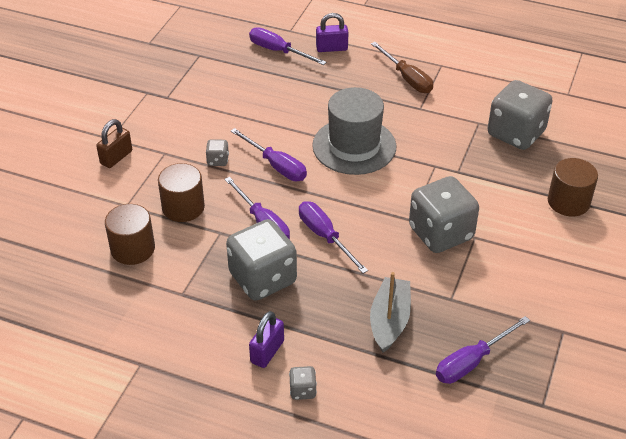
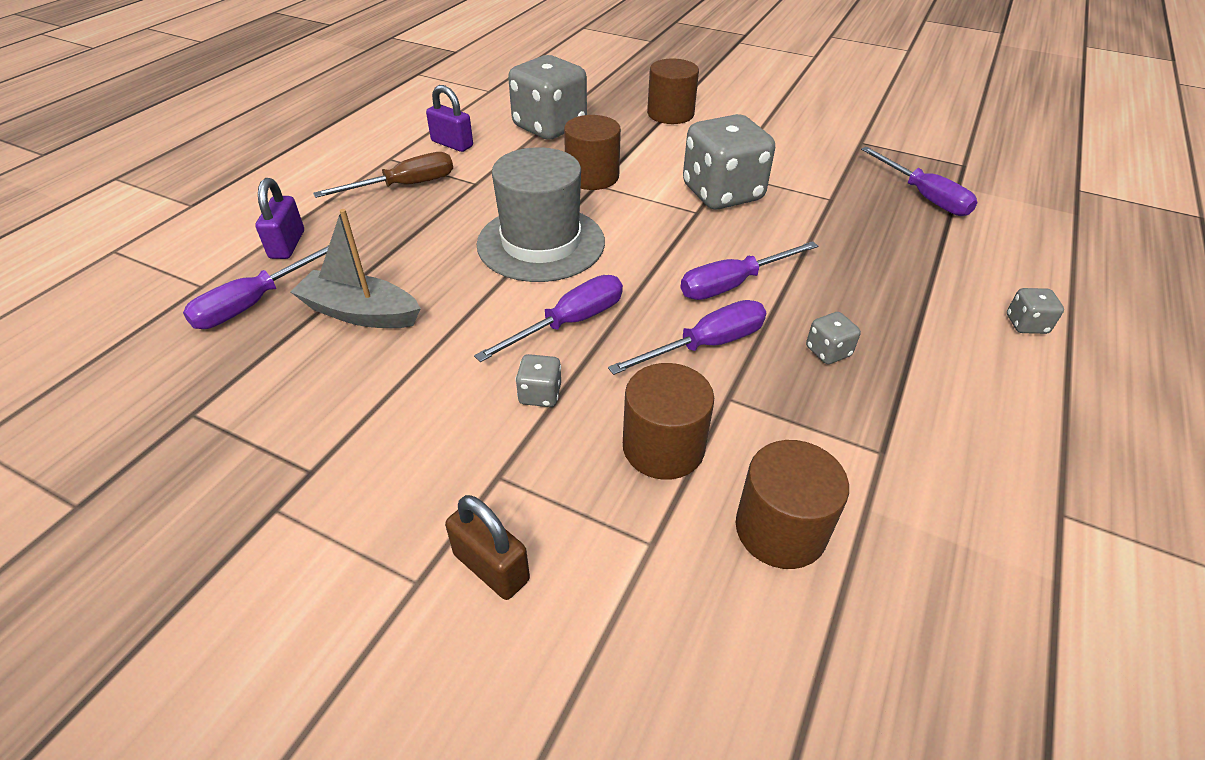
camera: 85 degrees left, 0 degrees up
grey dice [226,219,297,301] -> grey dice [806,312,861,364], size x0.42
purple padlock [249,311,284,368] -> purple padlock moved to [426,85,473,152]
grey boat [370,272,411,353] -> grey boat moved to [291,209,421,328]
none -> brown cylinder [564,115,621,190]

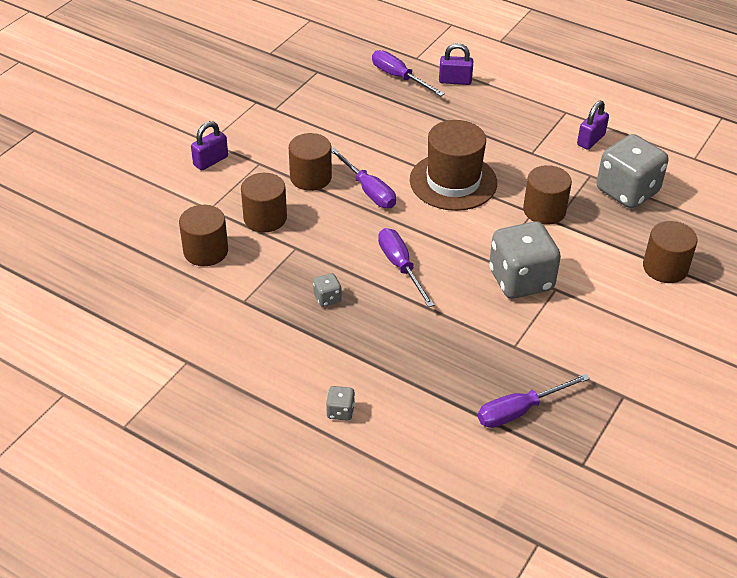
camera: 95 degrees right, 0 degrees up
grey boat [291,209,421,328] -> none
brown screwdriver [313,152,453,198] -> none
brown padlock [445,495,530,600] -> purple padlock [191,121,228,171]
grey hat [476,147,605,282] -> brown hat [410,120,497,211]
grey dice [515,354,561,407] -> brown cylinder [289,133,332,191]
purple screwdriver [608,300,767,375] -> none

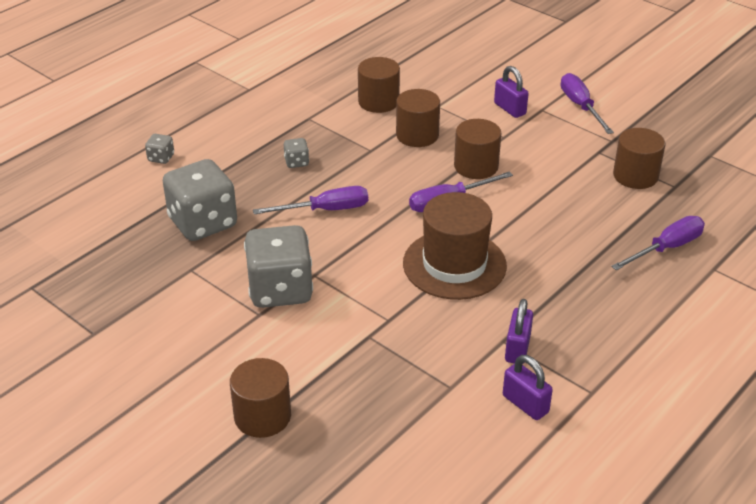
camera: 100 degrees right, 5 degrees down
purple padlock [439,43,473,85] -> purple padlock moved to [505,299,533,364]
purple screwdriver [478,374,590,428] -> purple screwdriver moved to [561,73,614,134]
brown cylinder [523,165,572,225] -> brown cylinder moved to [613,128,665,189]
grey dice [597,134,668,208] -> grey dice moved to [163,159,237,241]

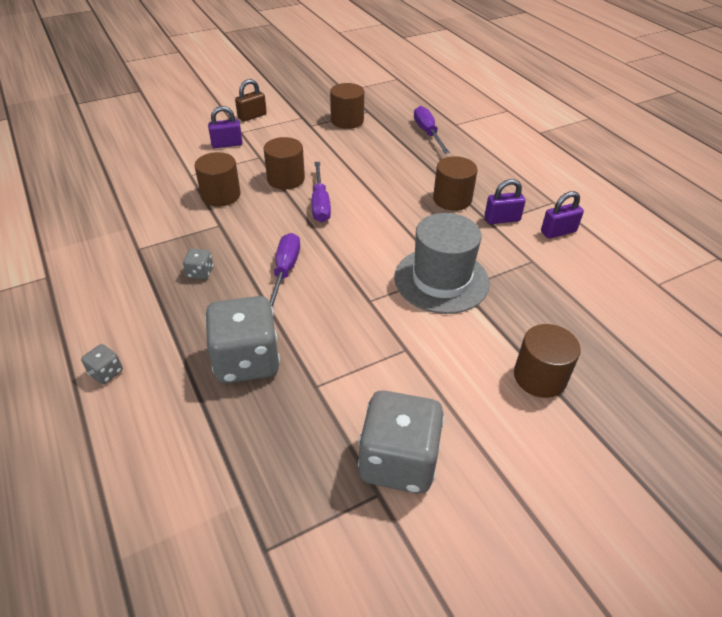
camera: 70 degrees left, 5 degrees up
grey dice [244,225,313,308] -> grey dice moved to [358,390,444,494]
brown cylinder [358,57,400,113] -> brown cylinder moved to [433,156,478,211]
brown hat [403,192,507,300] -> none
purple padlock [505,299,533,364] -> purple padlock turned 45 degrees counterclockwise [485,179,526,224]
purple screwdriver [561,73,614,134] -> brown padlock [235,79,267,122]
none -> grey hat [394,213,490,314]

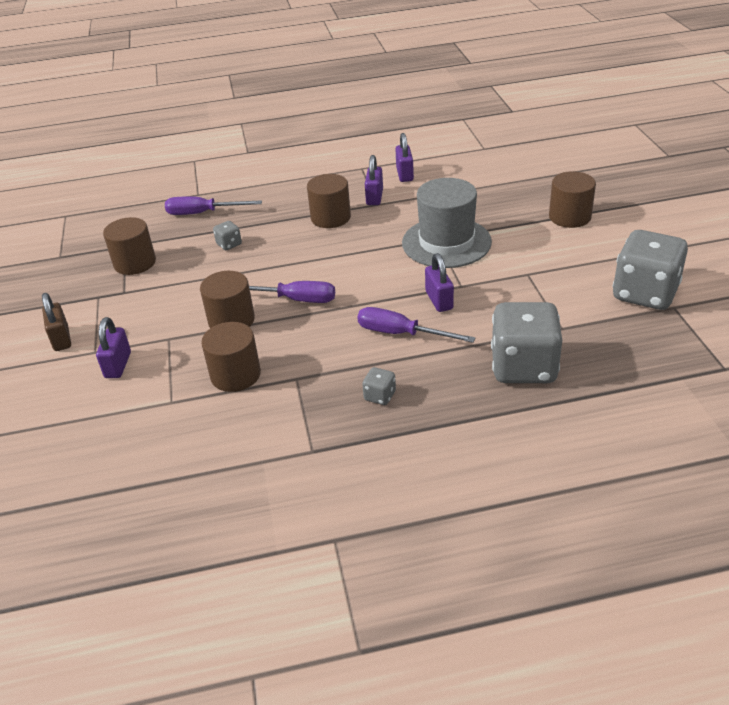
camera: 70 degrees left, 5 degrees down
grey dice [81,344,123,384] -> grey dice moved to [213,221,242,250]
none -> purple padlock [425,253,454,312]

